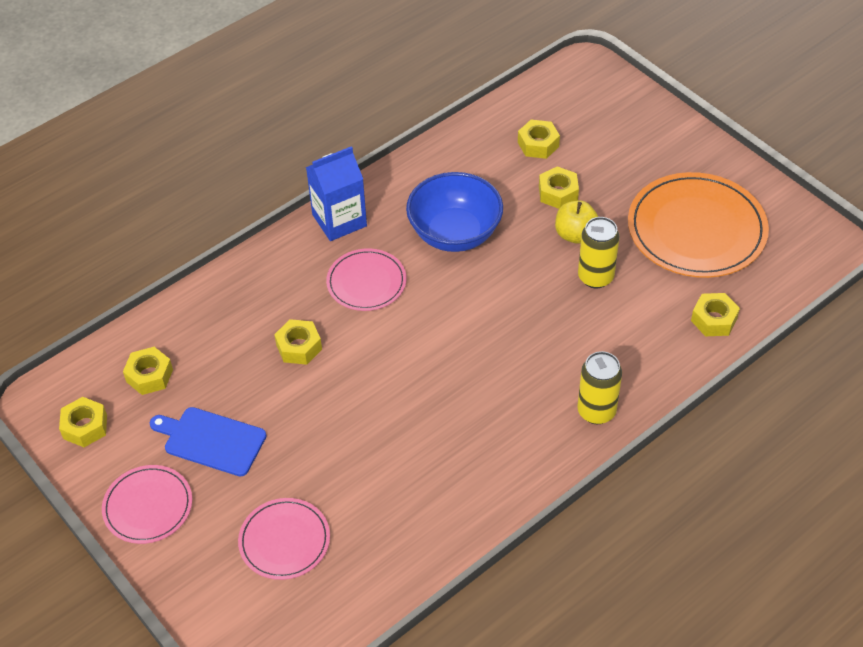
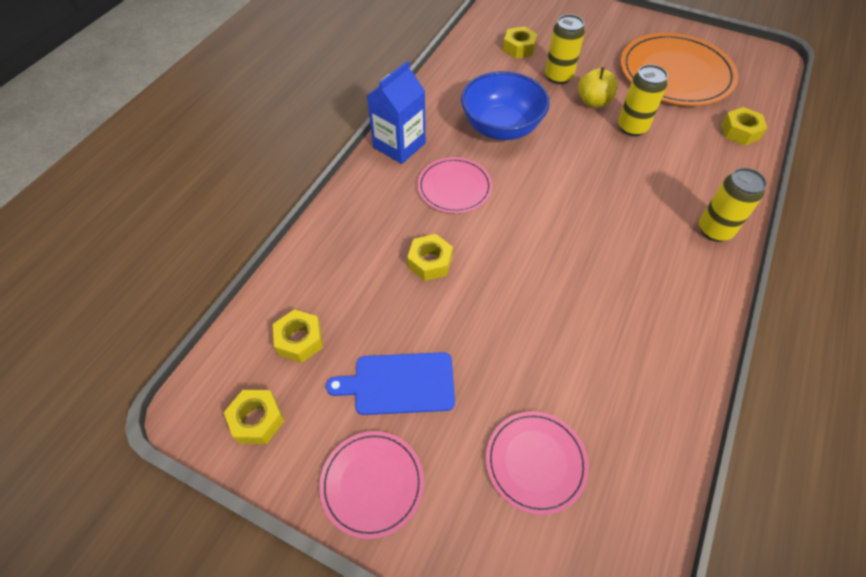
camera: 25 degrees left, 5 degrees up
yellow nut [539,166,579,209] -> yellow can [545,14,585,84]

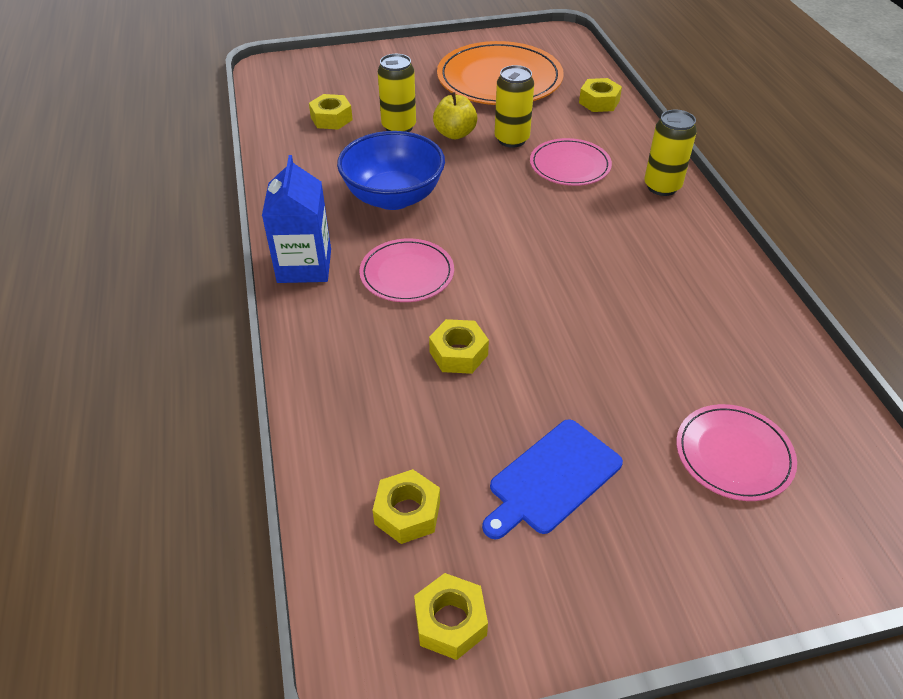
camera: 40 degrees left, 10 degrees down
pink plate [319,431,424,539] -> pink plate moved to [530,138,612,186]

